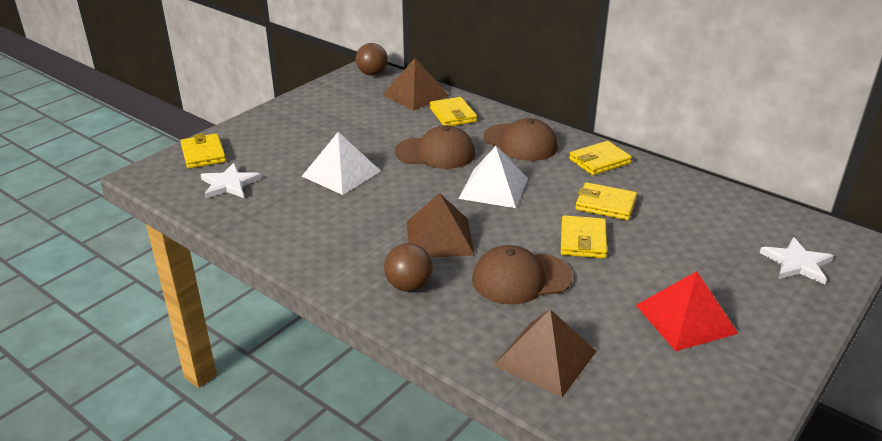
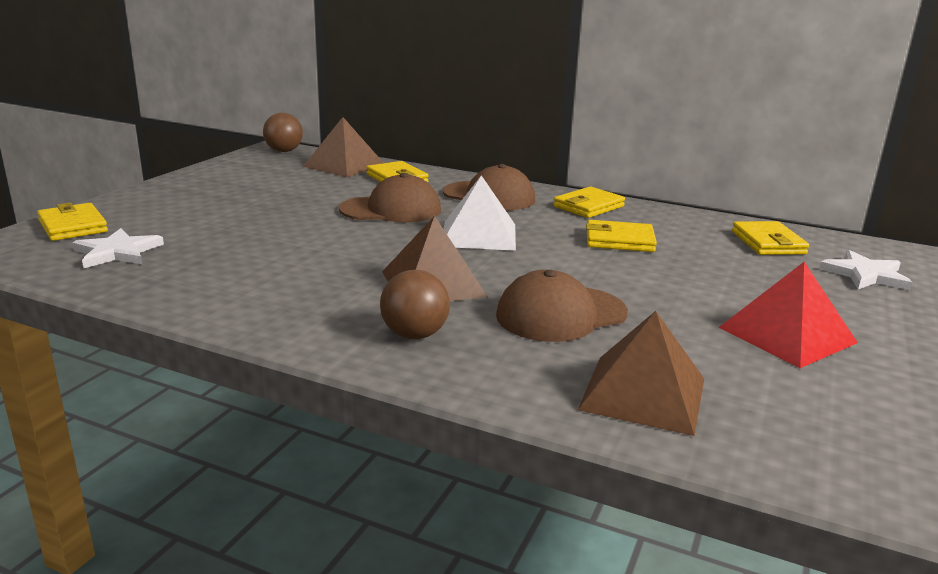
camera: 15 degrees left, 10 degrees down
white pyramid [302,132,381,195] -> none
yellow wallet [561,215,607,258] -> yellow wallet moved to [732,221,809,255]

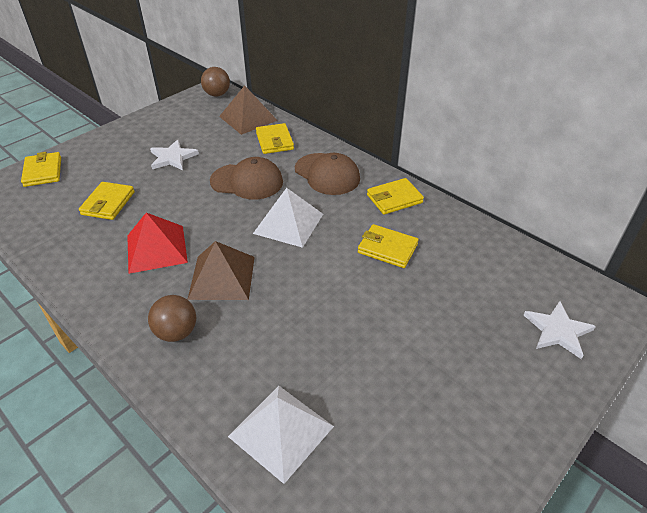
camera: 20 degrees right, 20 degrees up
white star [73,228,164,268] -> white star moved to [150,139,199,171]
brown cap [496,270,628,342] -> none
brown pyramid [578,311,704,436] -> white pyramid [228,386,334,484]
red pyramid [719,262,858,368] -> red pyramid moved to [127,213,188,274]
yellow wallet [732,221,809,255] -> yellow wallet moved to [79,182,135,220]

